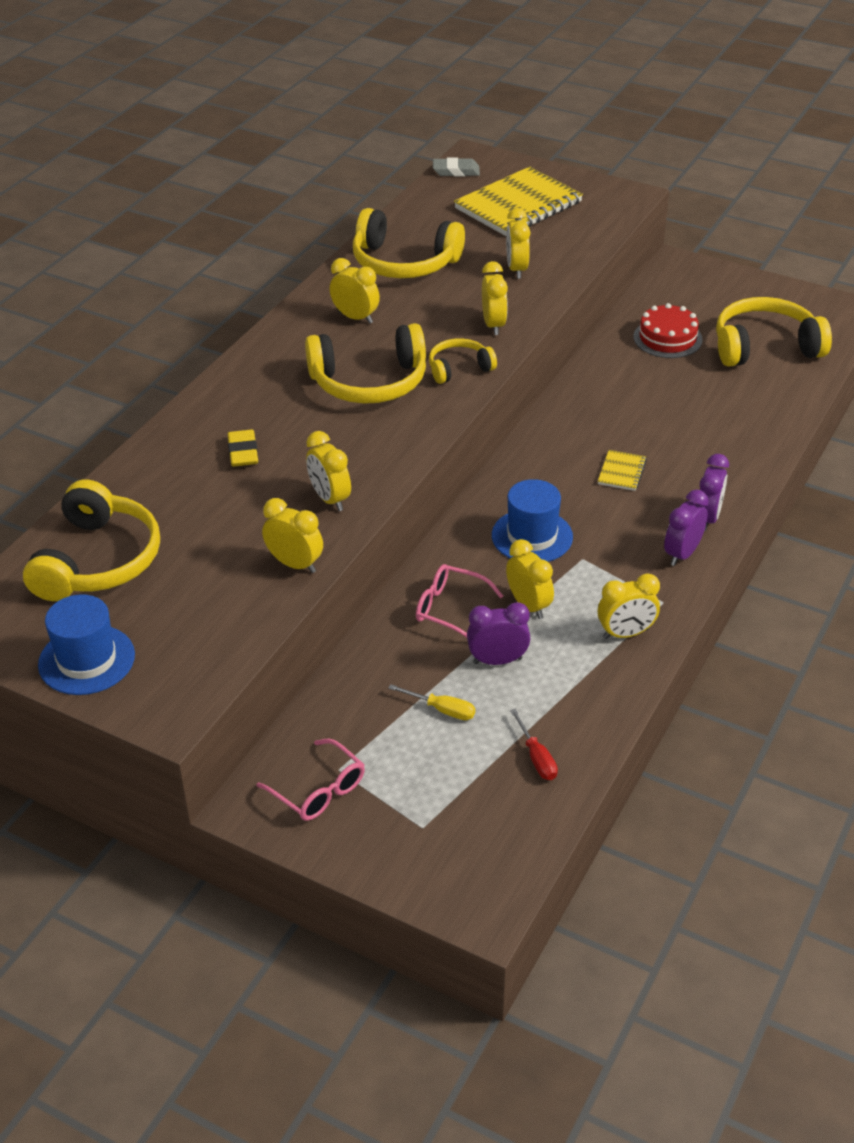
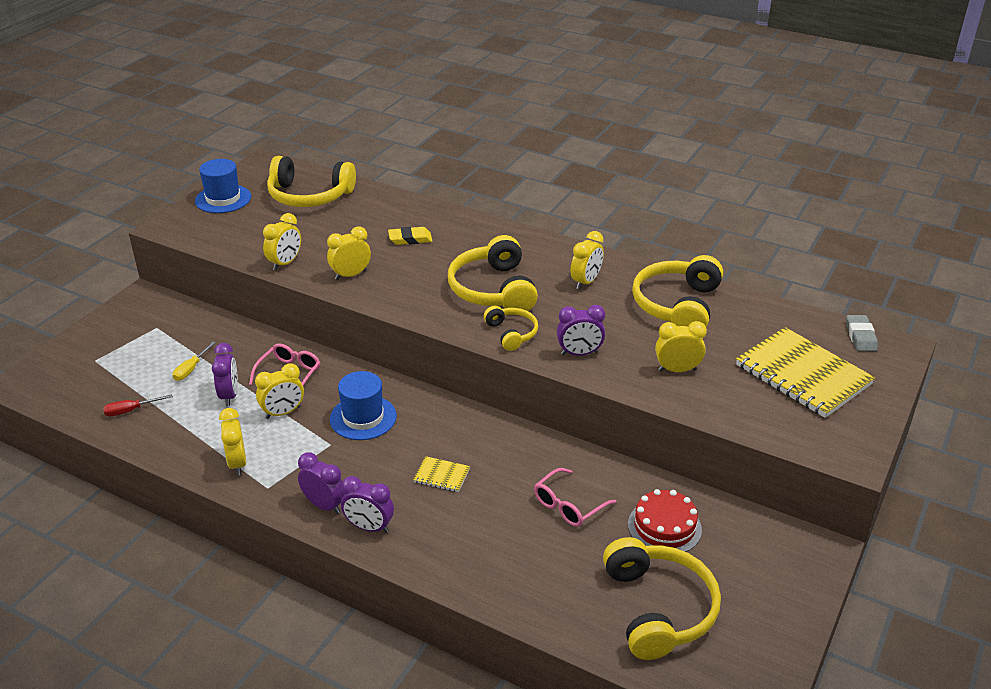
camera: 90 degrees right, 5 degrees down
pink glasses [256,739,365,821] -> pink glasses moved to [534,468,616,527]
yellow clock [482,261,508,335] -> purple clock [557,305,605,355]

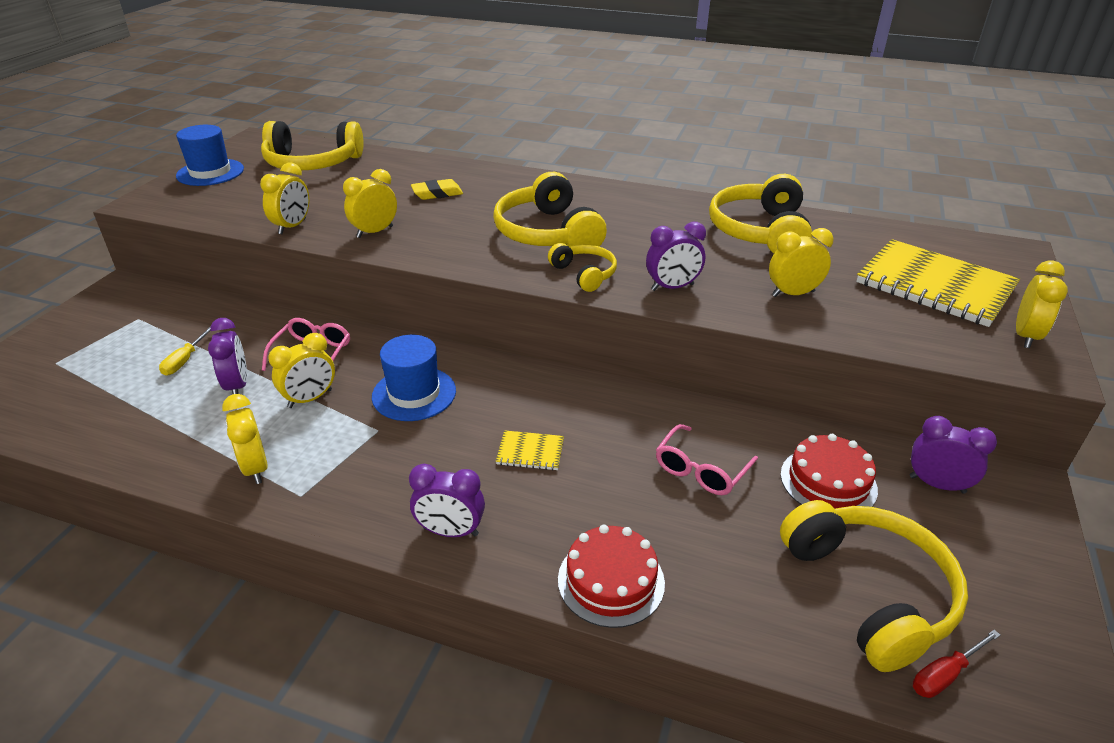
camera: 10 degrees left, 0 degrees up
red screwdriver [103,394,173,416] -> red screwdriver moved to [913,630,1001,698]
purple clock [298,452,345,514] -> purple clock moved to [910,416,997,494]
yellow clock [571,231,604,290] -> yellow clock moved to [1016,260,1068,348]
grey eraser [846,315,878,351] -> none
none -> red cake [558,524,665,628]

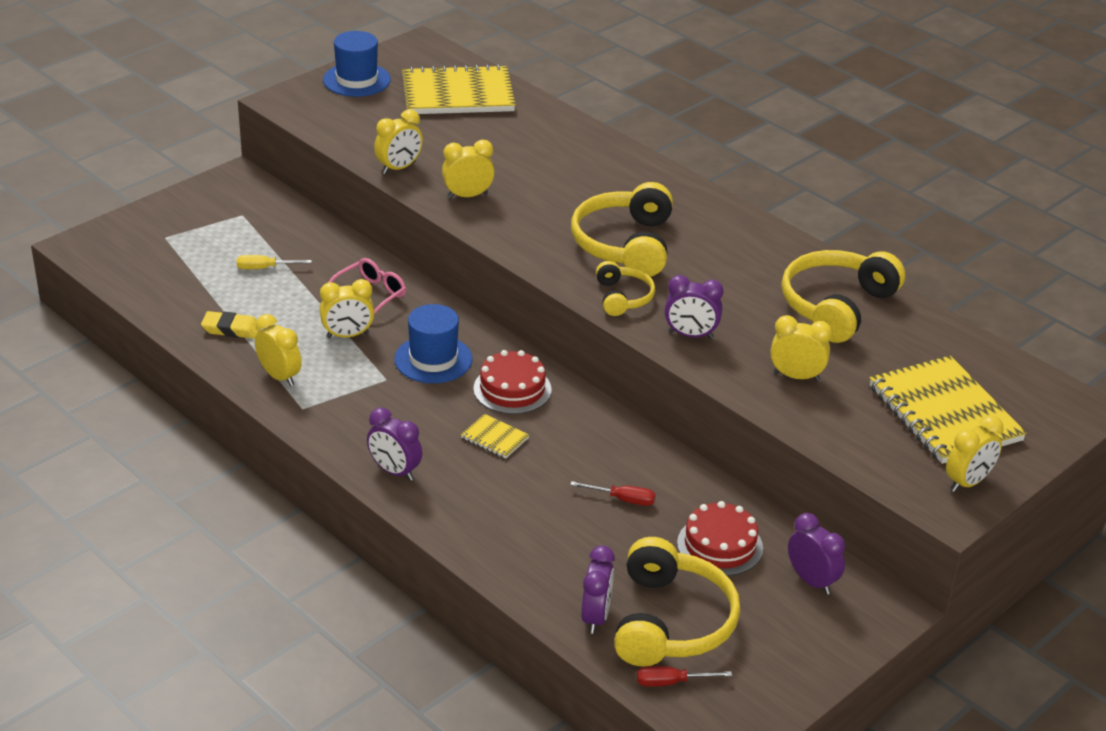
camera: 25 degrees right, 0 degrees up
yellow screwdriver [159,326,211,375] -> yellow screwdriver turned 45 degrees clockwise [237,255,312,269]
purple clock [208,318,247,394] -> purple clock moved to [581,545,615,634]
yellow clock [222,394,268,484] -> yellow clock turned 135 degrees clockwise [255,314,302,387]
yellow headphones [261,121,364,170] -> yellow notebook [402,64,516,114]
yellow eraser [411,179,463,200] -> yellow eraser moved to [201,311,260,339]
red cake [558,524,665,628] -> red cake moved to [473,350,551,414]
pink glasses [656,424,758,495] -> red screwdriver [570,481,656,506]

